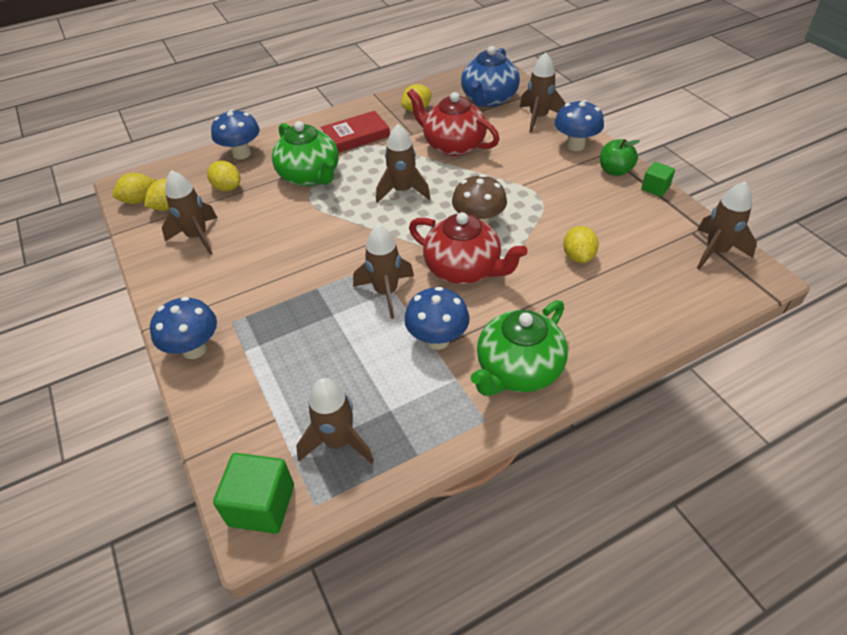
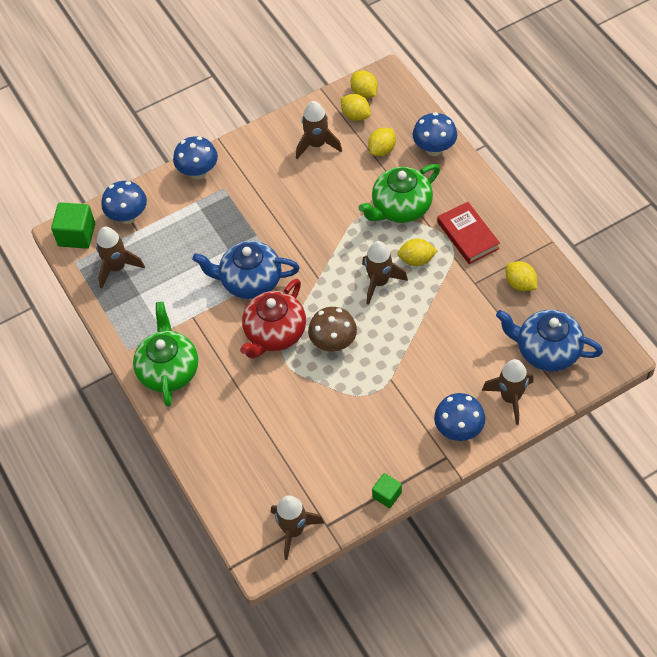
camera: 90 degrees right, 10 degrees up
brown rocket [353,224,414,319] -> blue teapot [192,241,300,299]
blue mushroom [404,286,469,350] -> blue mushroom moved to [101,181,147,224]
red teapot [407,89,500,156] -> none
green teapot [471,300,568,396] -> green teapot turned 45 degrees clockwise [133,302,198,407]
yellow lemon [563,226,599,263] -> yellow lemon moved to [397,239,437,266]
green apple [600,139,640,176] -> none

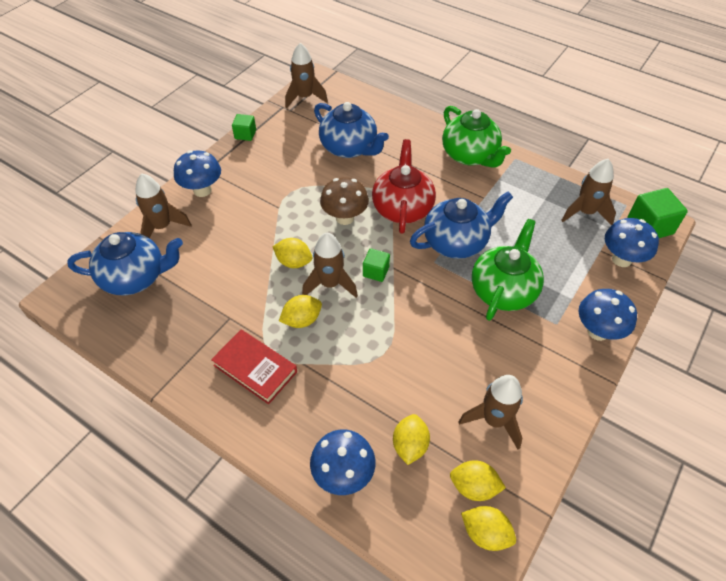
camera: 150 degrees right, 5 degrees down
green teapot [359,164,440,223] -> green teapot moved to [472,219,544,321]
yellow lemon [506,261,537,291] -> yellow lemon moved to [273,238,312,268]
none -> blue teapot [314,102,389,158]
none -> green cube [363,248,390,282]

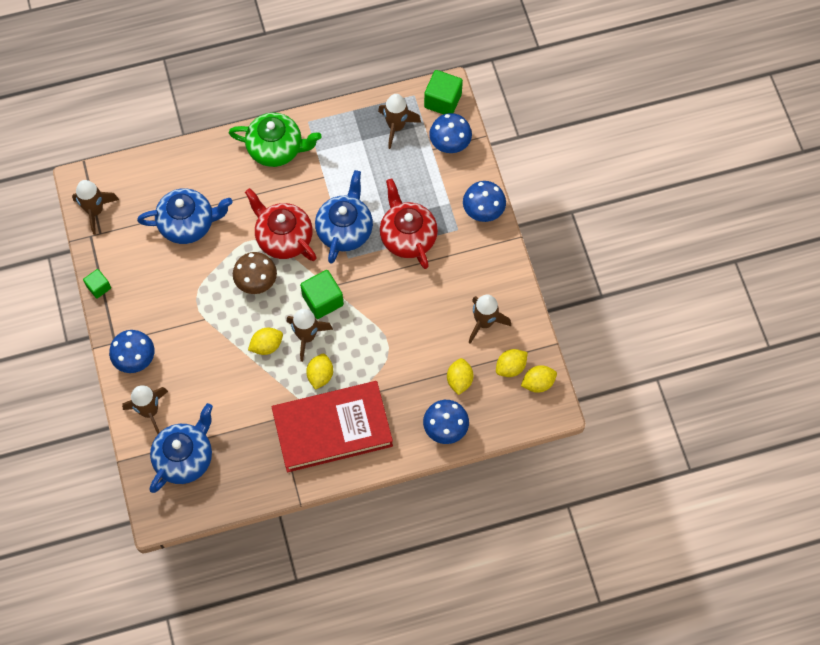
camera: 50 degrees left, 15 degrees up
red book [211,329,297,404] -> red book [272,381,393,472], size x1.84
green cube [363,248,390,282] -> green cube [300,270,344,319], size x1.69
yellow lemon [393,414,430,465] -> yellow lemon turned 45 degrees clockwise [447,358,474,395]
green teapot [472,219,544,321] -> red teapot [380,179,438,269]

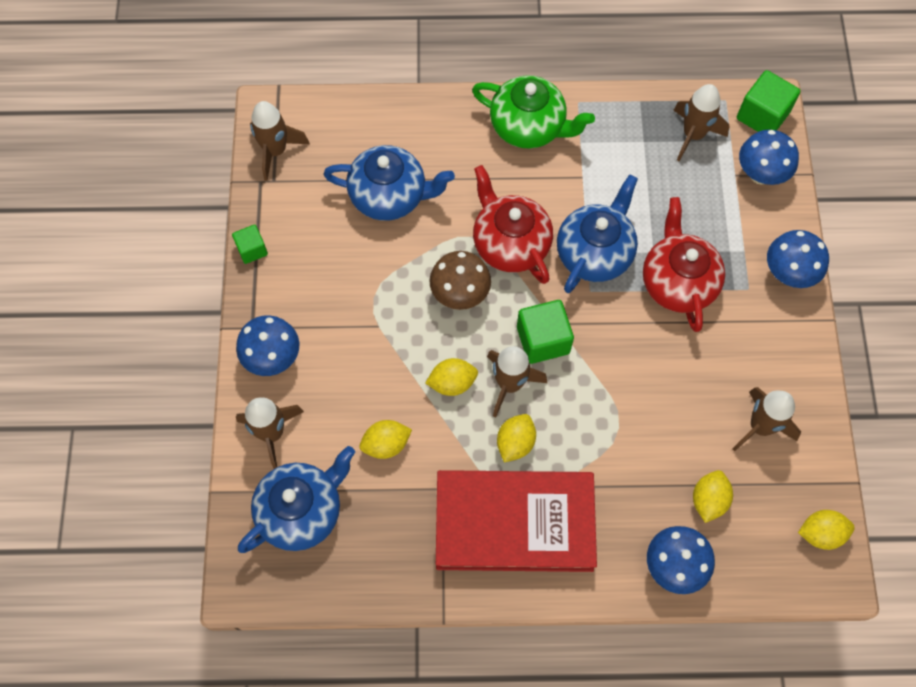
camera: 15 degrees right, 0 degrees up
yellow lemon [496,349,528,377] -> yellow lemon moved to [359,420,412,459]

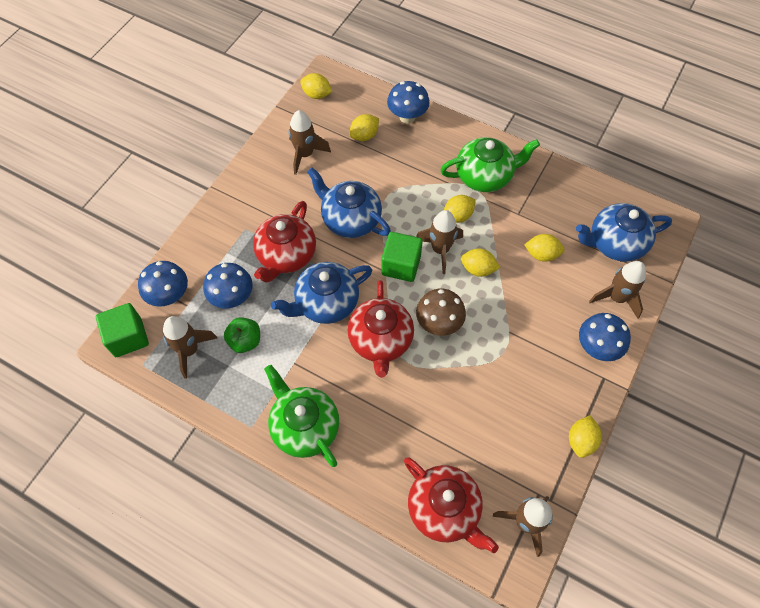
camera: 150 degrees left, 5 degrees down
green cube [232,224,268,264] -> yellow lemon [569,415,602,458]
blue teapot [323,145,455,221] -> blue teapot moved to [307,167,391,238]
red book [436,470,597,572] -> green teapot [441,137,540,192]
blue mushroom [767,230,829,288] -> blue mushroom moved to [203,263,253,309]
none -> green apple [224,317,260,353]
none -> red teapot [404,457,499,553]

